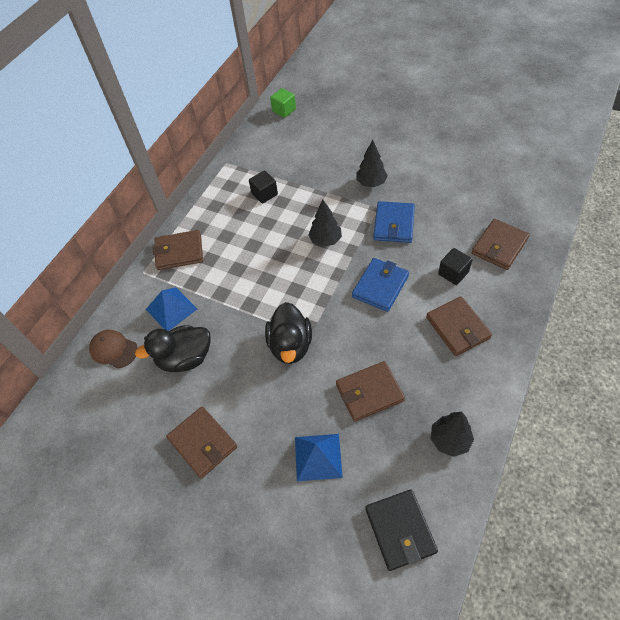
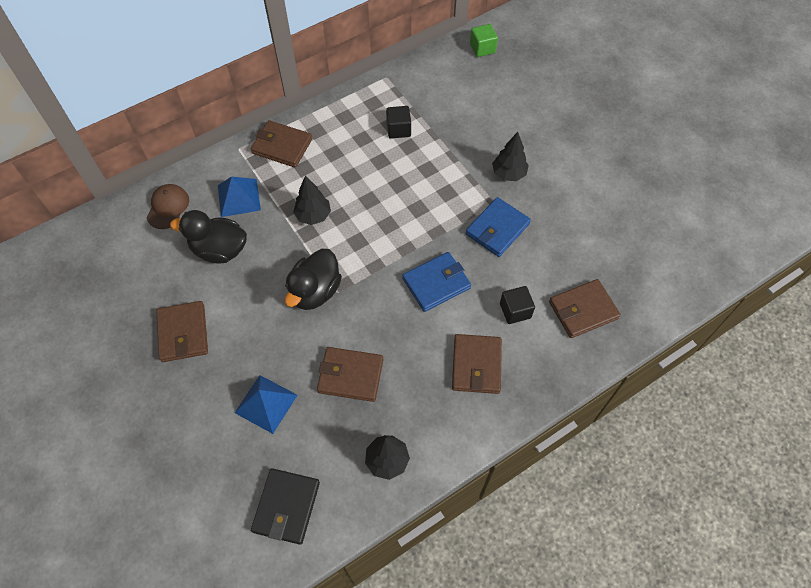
camera: 25 degrees right, 5 degrees up
brown cap [89,330,138,368] -> brown cap turned 45 degrees clockwise [146,184,189,229]
black tree [308,200,342,247] -> black tree moved to [293,176,331,225]

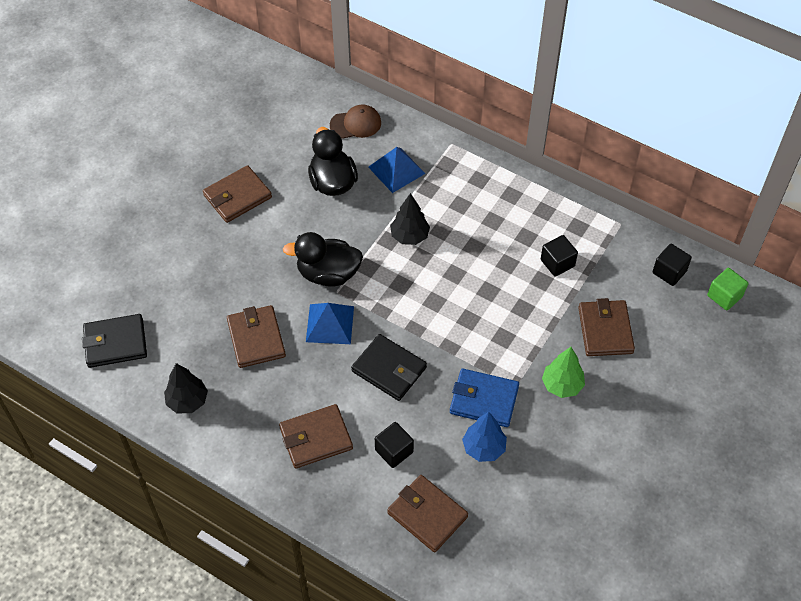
camera: 65 degrees right, 5 degrees down
blue pyramid [235,375,298,434] -> blue pyramid moved to [306,303,354,344]
brown wallet [251,120,312,167] -> brown wallet moved to [578,298,635,356]
blue wallet [402,252,471,312] -> black wallet [351,334,427,401]
black tree [492,132,529,181] -> green tree [542,347,585,398]
none -> blue tree [462,412,507,462]
none -> black cube [652,244,692,286]

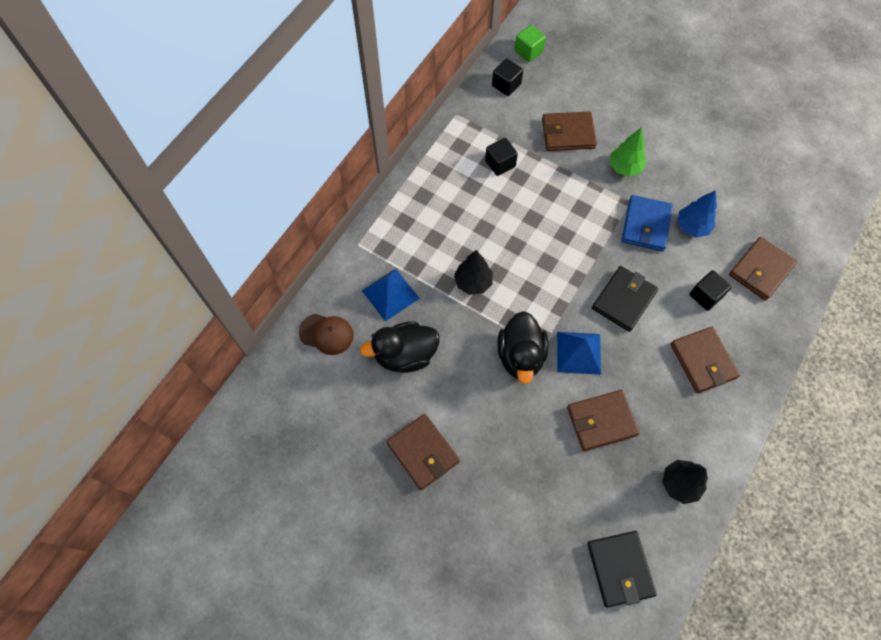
camera: 90 degrees left, 10 degrees up
brown cap [330,104,381,139] -> brown cap turned 120 degrees clockwise [299,314,354,355]

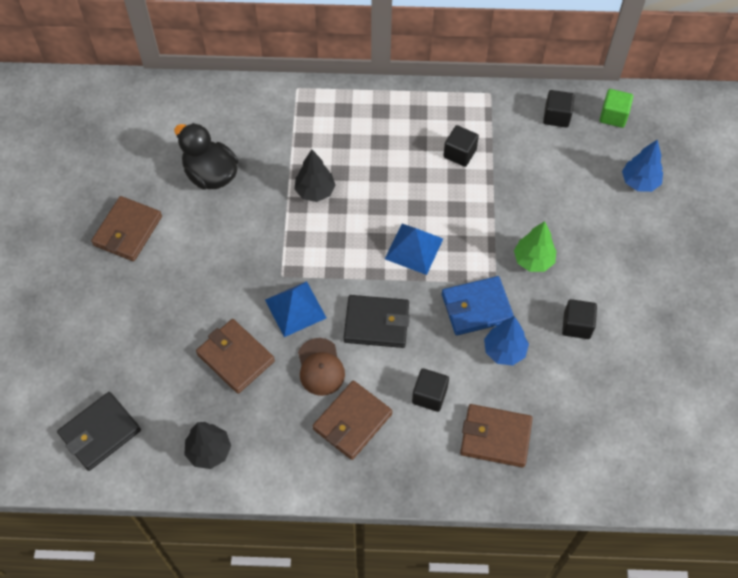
camera: 60 degrees right, 5 degrees down
brown cap [299,314,354,355] -> brown cap moved to [298,338,345,396]
blue pyramid [362,268,420,322] -> blue pyramid moved to [385,224,443,275]
black duck [497,311,548,384] -> none
brown wallet [542,111,597,151] -> none
none -> black cube [562,299,597,339]
none -> blue tree [622,139,663,192]

